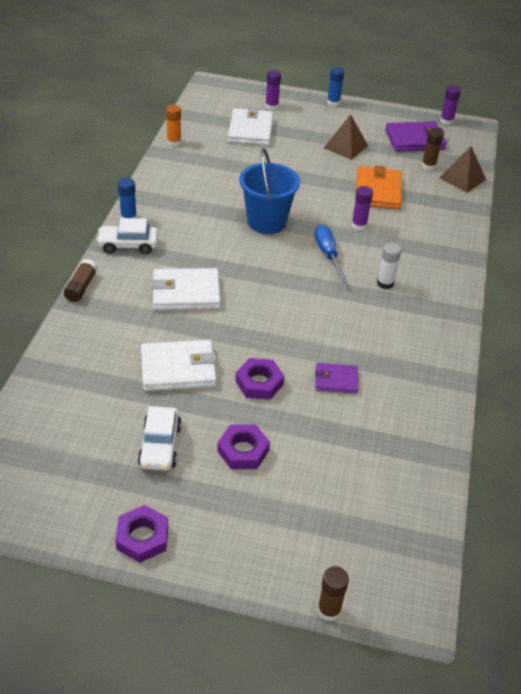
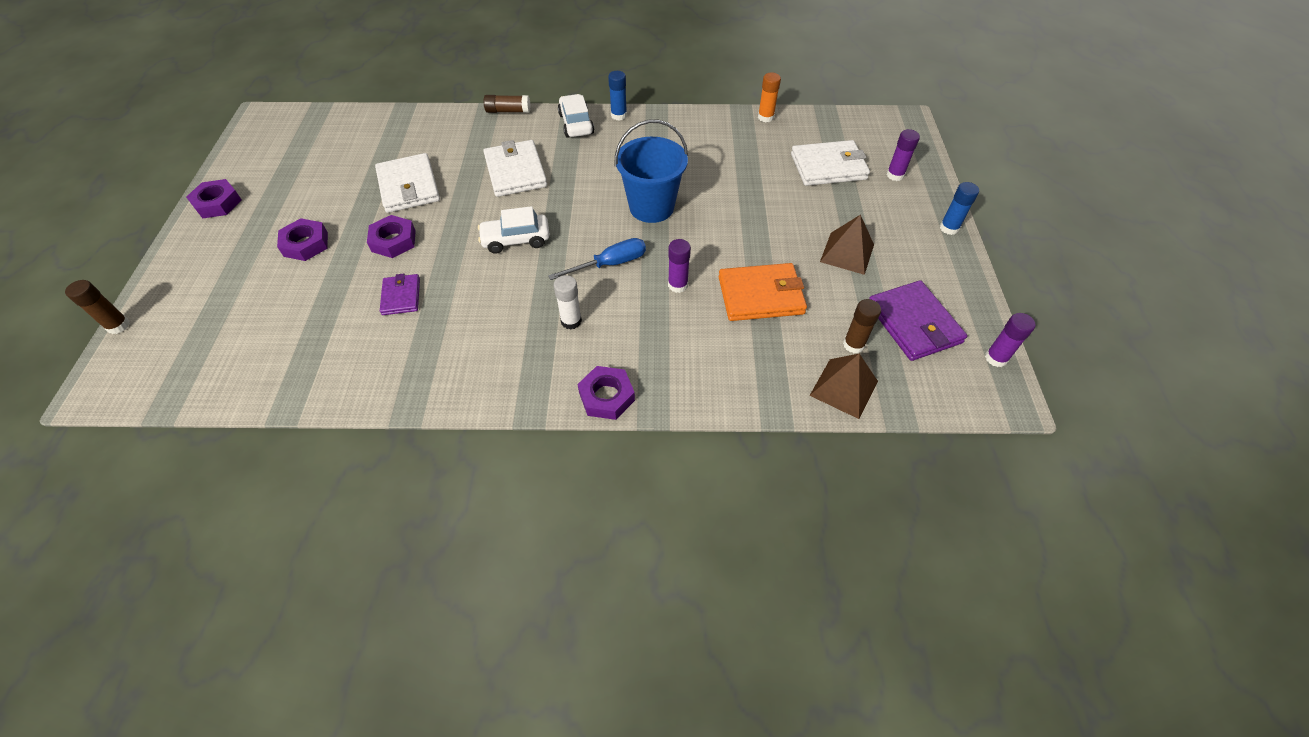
camera: 80 degrees right, 10 degrees up
white car [138,406,182,470] -> white car moved to [478,206,550,254]
none -> purple nut [578,366,635,420]

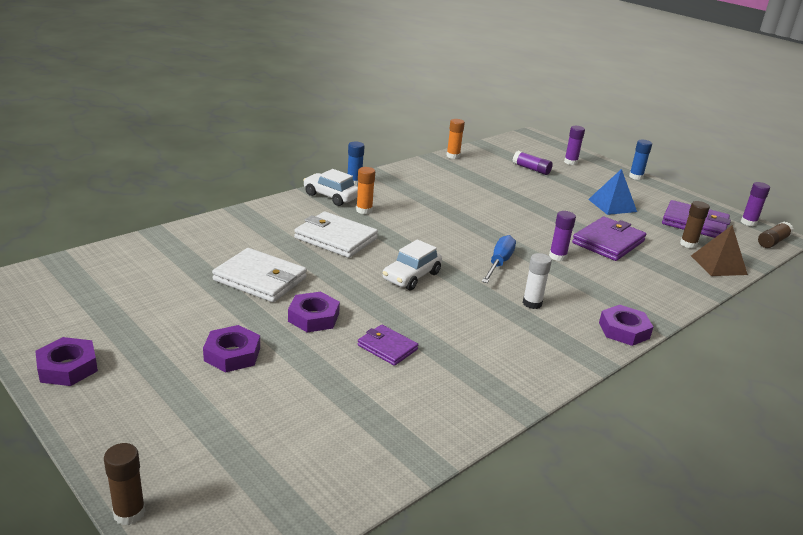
camera: 45 degrees left, 25 degrees down
brown glue stick [484,95,530,113] -> brown glue stick moved to [758,222,794,248]
blue bucket [615,120,688,223] -> none
orange wallet [719,263,807,321] -> purple wallet [572,216,646,261]
white wallet [791,140,870,186] -> purple glue stick [513,151,553,175]
brown pyramid [820,214,874,275] -> blue pyramid [588,169,637,215]
none -> orange glue stick [356,167,375,214]

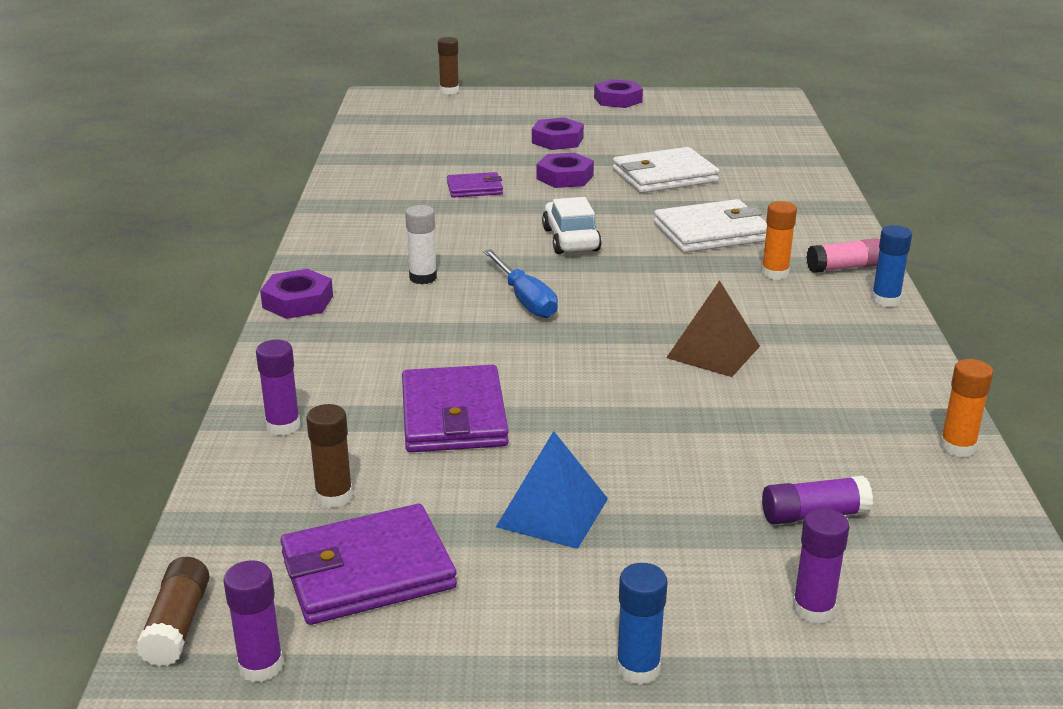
camera: 135 degrees right, 0 degrees up
white car [303,169,358,206] -> pink glue stick [806,238,880,273]
purple glue stick [549,211,576,261] -> purple glue stick moved to [256,340,301,436]
brown pyramid [691,225,748,276] -> brown pyramid moved to [666,280,760,377]

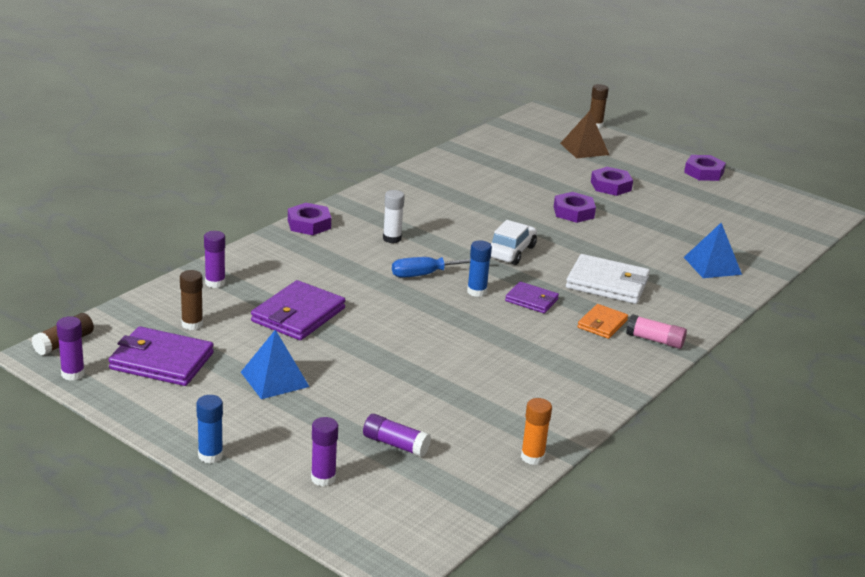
camera: 35 degrees right, 0 degrees up
purple wallet [447,172,503,198] -> purple wallet moved to [505,281,559,313]
blue screwdriver [483,249,558,318] -> blue screwdriver turned 60 degrees clockwise [392,257,470,278]
white wallet [613,147,719,193] -> none
brown pyramid [666,280,760,377] -> brown pyramid moved to [560,111,609,159]
orange glue stick [761,201,797,280] -> orange wallet [577,304,628,339]
blue glue stick [871,225,912,307] -> blue glue stick moved to [467,240,492,297]
none -> blue pyramid [684,223,742,278]

